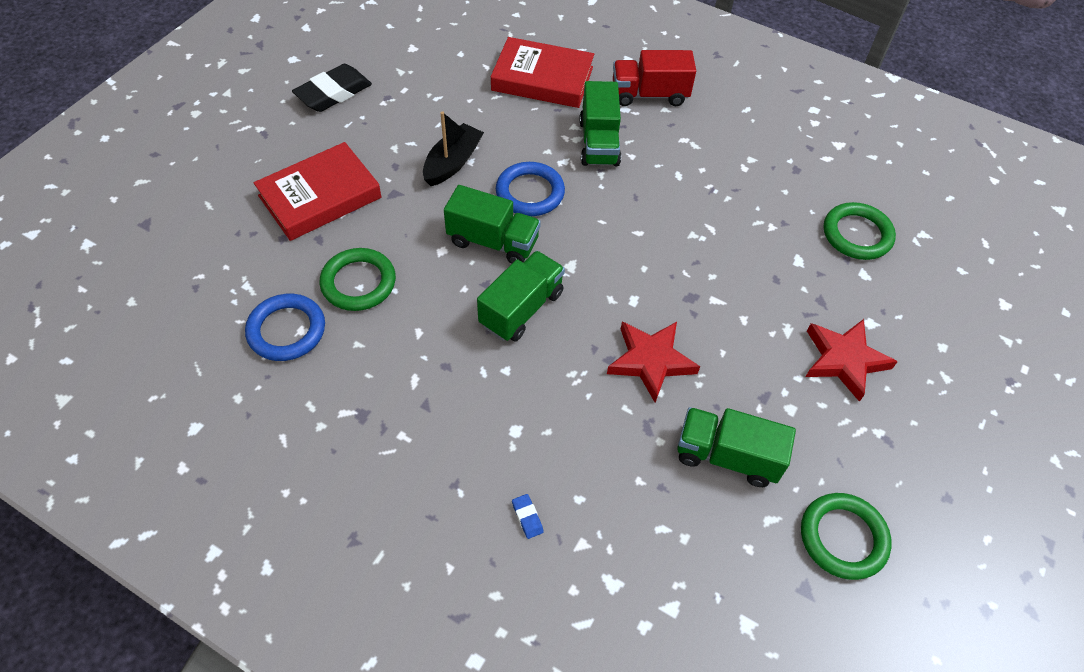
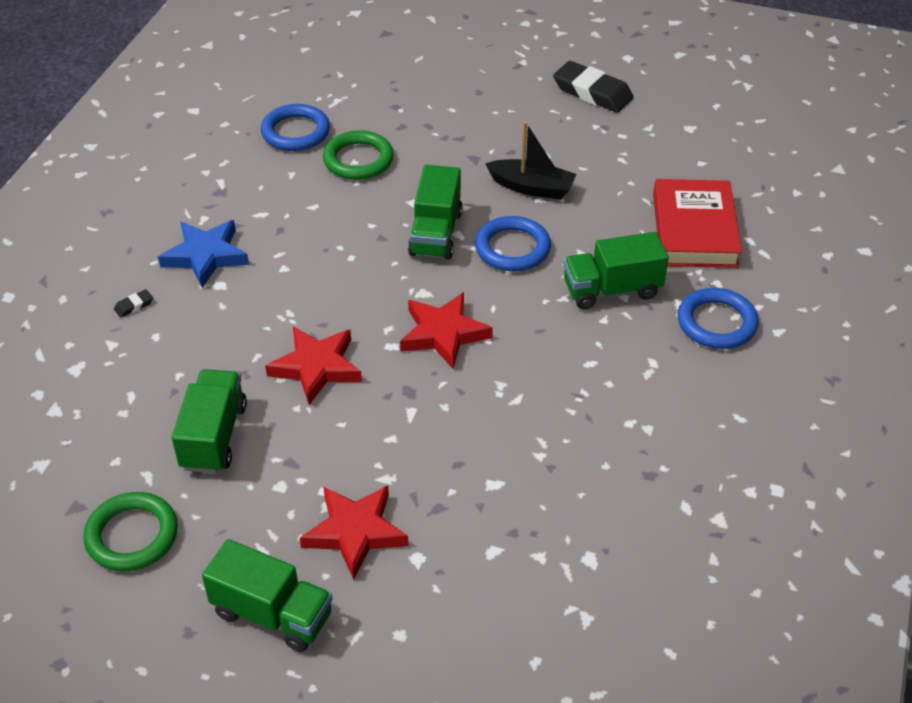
camera: 80 degrees right, 10 degrees down
red book [254,142,382,241] -> none
green truck [477,251,565,342] -> green truck moved to [202,539,333,652]
blue eraser [512,494,544,539] -> black eraser [114,289,153,318]
red truck [613,50,696,106] -> blue ring [678,288,759,349]
green ring [824,202,896,260] -> none
none -> blue star [158,220,249,288]
none -> red star [400,292,493,369]

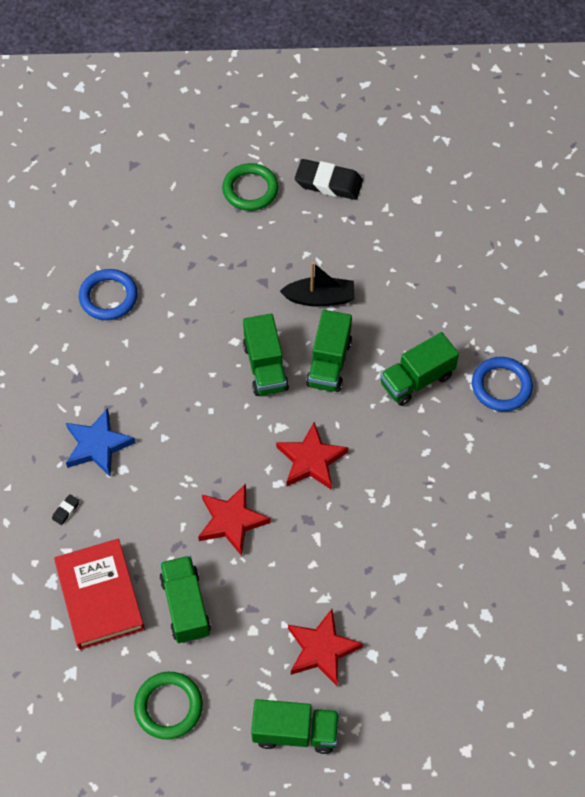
camera: 20 degrees left, 15 degrees up
green ring [323,130,394,180] -> green ring moved to [222,163,279,211]
blue ring [475,216,551,271] -> green truck [306,310,352,392]
red book [653,179,742,268] -> red book moved to [54,538,145,650]

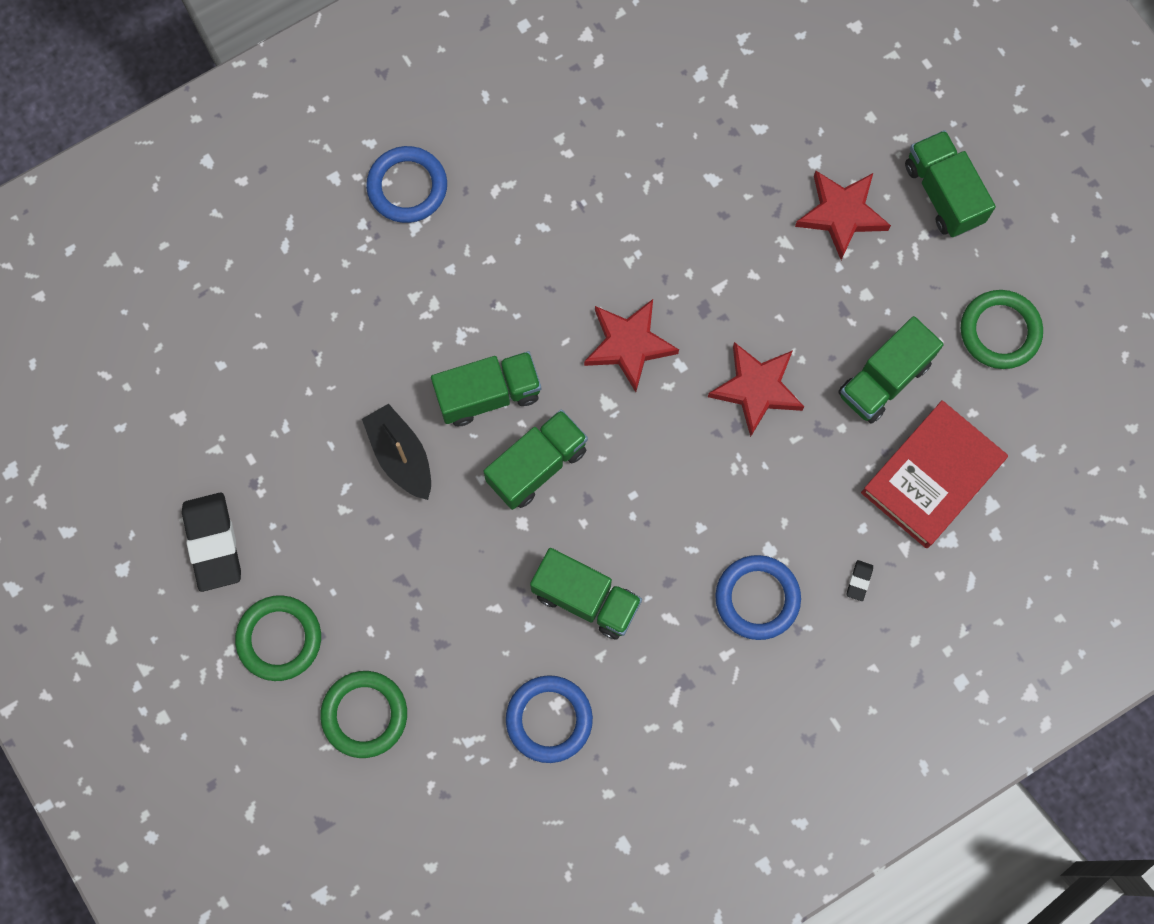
camera: 120 degrees left, 15 degrees up
black eraser [52,494,79,525] -> black eraser turned 75 degrees counterclockwise [847,560,873,601]
blue star [66,408,136,476] -> blue ring [715,555,801,640]
green truck [380,332,459,406] -> green truck moved to [530,548,642,640]
none -> green ring [320,671,407,758]

